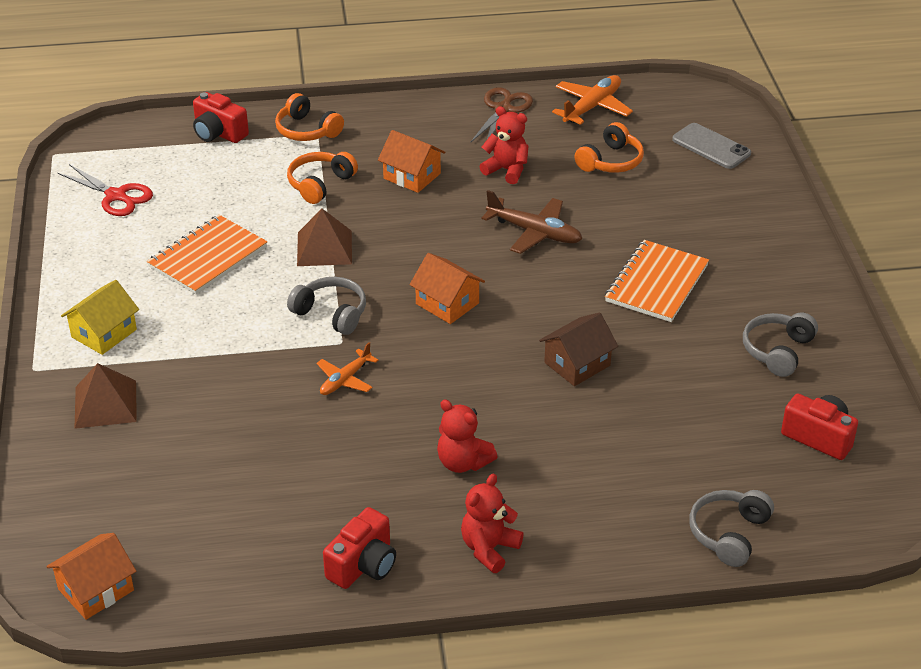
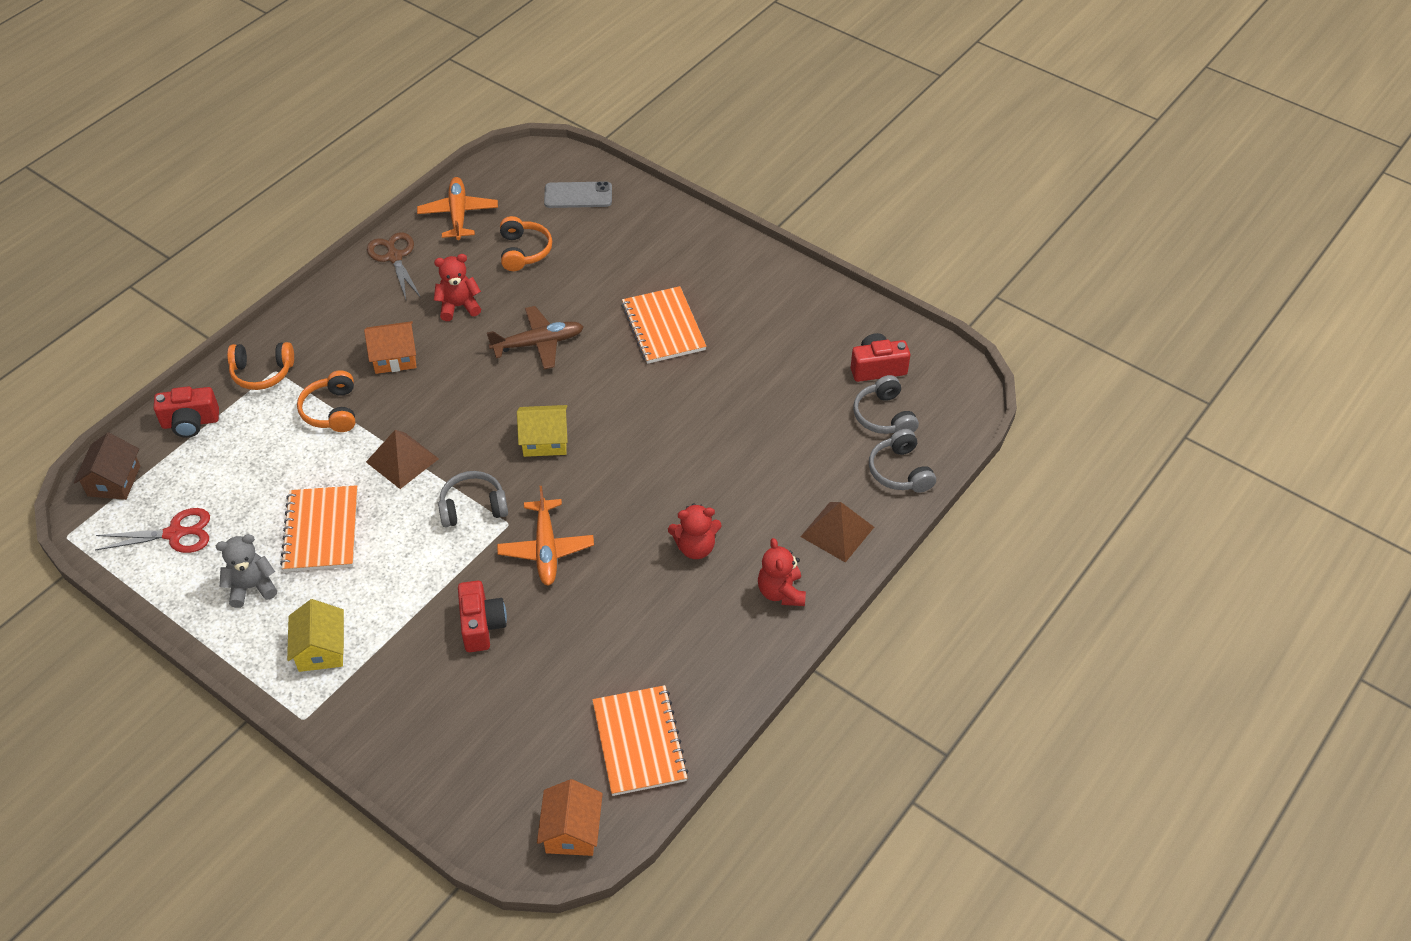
camera: 45 degrees left, 10 degrees up
brown pyramid [74,363,137,429] -> brown pyramid moved to [800,502,874,563]
orange plane [317,342,378,395] -> orange plane [497,486,594,586], size x1.57
red camera [323,507,396,589] -> red camera moved to [458,581,507,652]
orange house [410,253,485,324] -> yellow house [517,405,568,457]
brown house [539,312,618,386] -> brown house moved to [74,433,140,500]
grey headphones [743,313,818,377] -> grey headphones moved to [853,375,919,434]
none -> grey teddy bear [216,534,277,608]
none -> orange notebook [592,685,689,796]

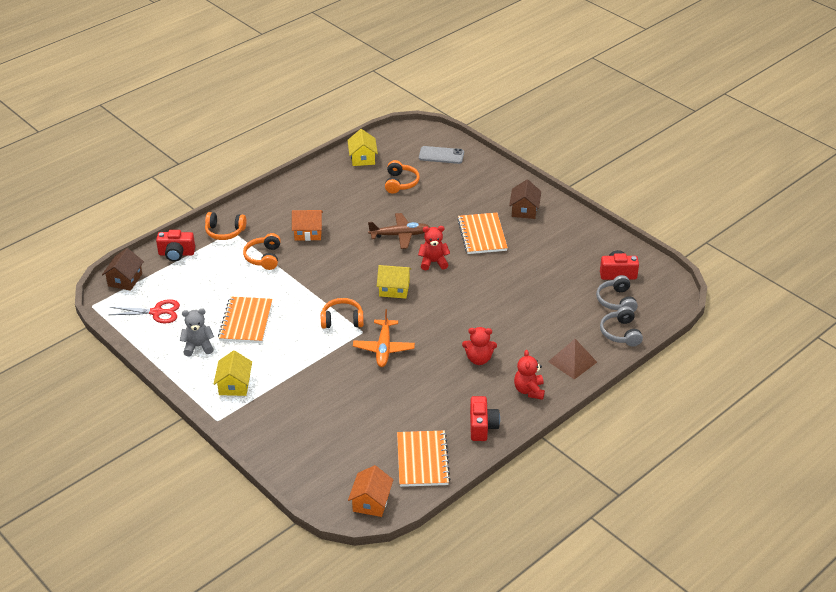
camera: 10 degrees right, 10 degrees down
brown pyramid [366,430,439,489] -> none
brown scissors [367,232,421,299] -> none
orange plane [417,177,498,240] -> yellow house [347,129,378,166]
red teddy bear [434,254,481,321] -> red teddy bear moved to [418,226,450,270]
grey headphones [438,471,508,527] -> orange headphones [321,298,364,329]
red camera [458,581,507,652] -> red camera moved to [470,396,500,441]
none -> brown house [509,180,541,219]

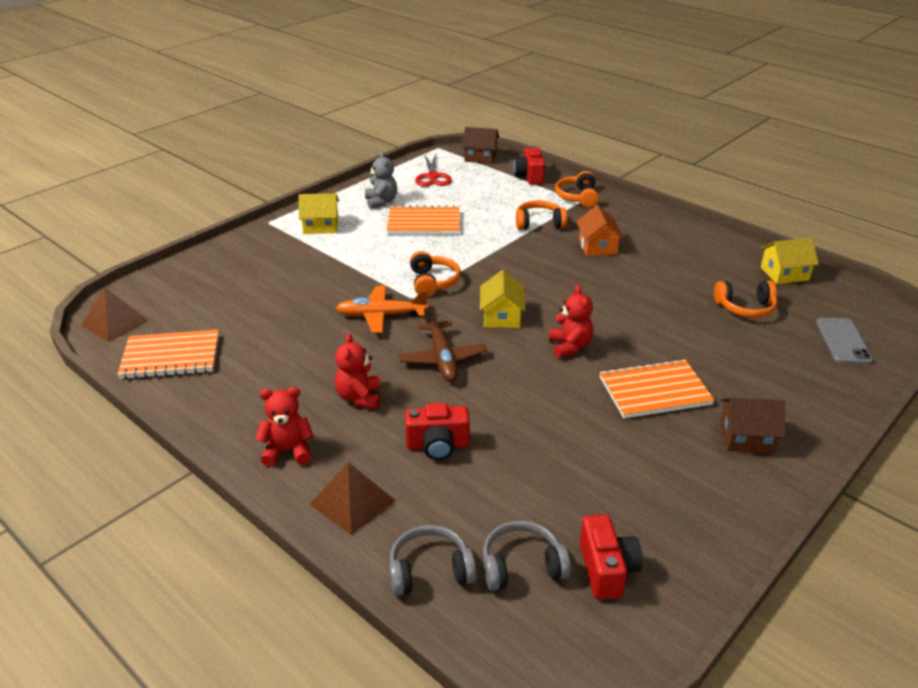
camera: 85 degrees right, 5 degrees down
orange house [348,465,393,517] -> brown pyramid [81,287,149,343]
brown plane [368,213,430,249] -> brown plane moved to [399,306,487,382]
red camera [470,396,500,441] -> red camera moved to [405,403,470,460]

